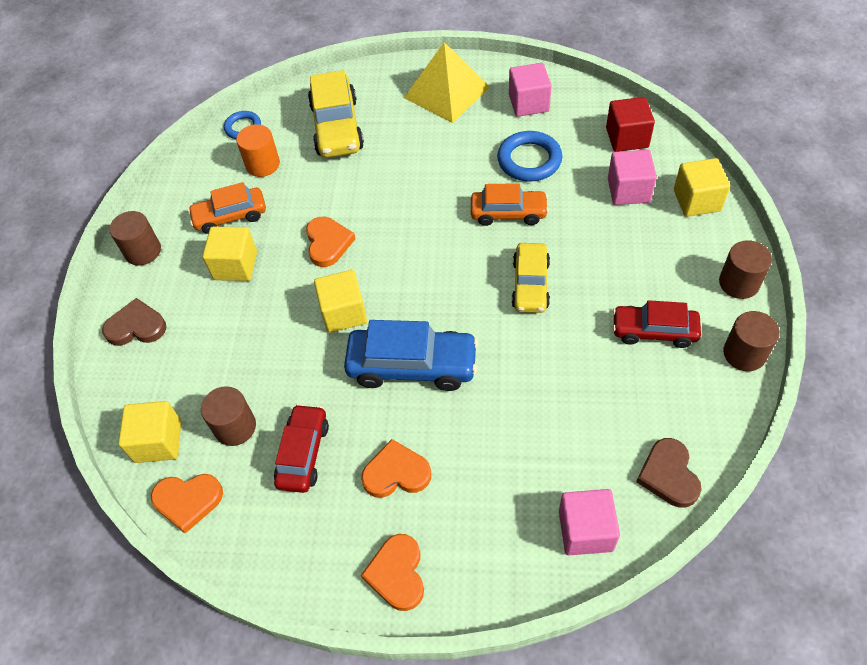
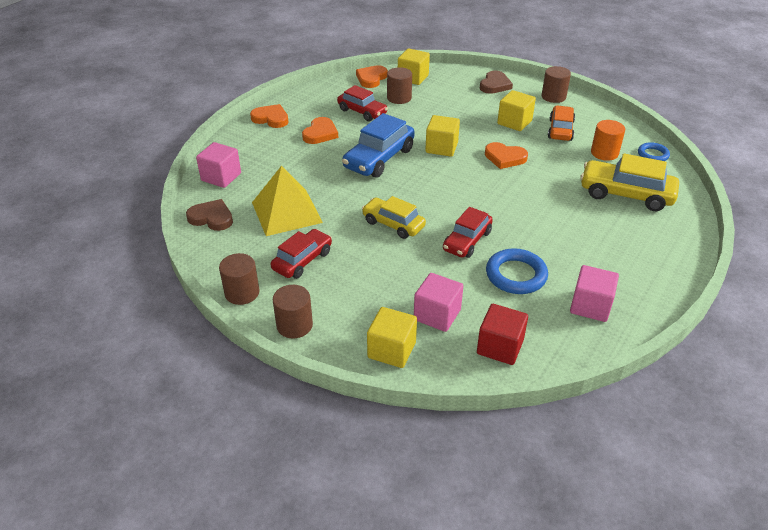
camera: 115 degrees right, 15 degrees down
yellow pyramid [404,42,490,123] -> yellow pyramid moved to [252,166,323,236]
orange car [471,183,549,226] -> red car [443,207,493,258]

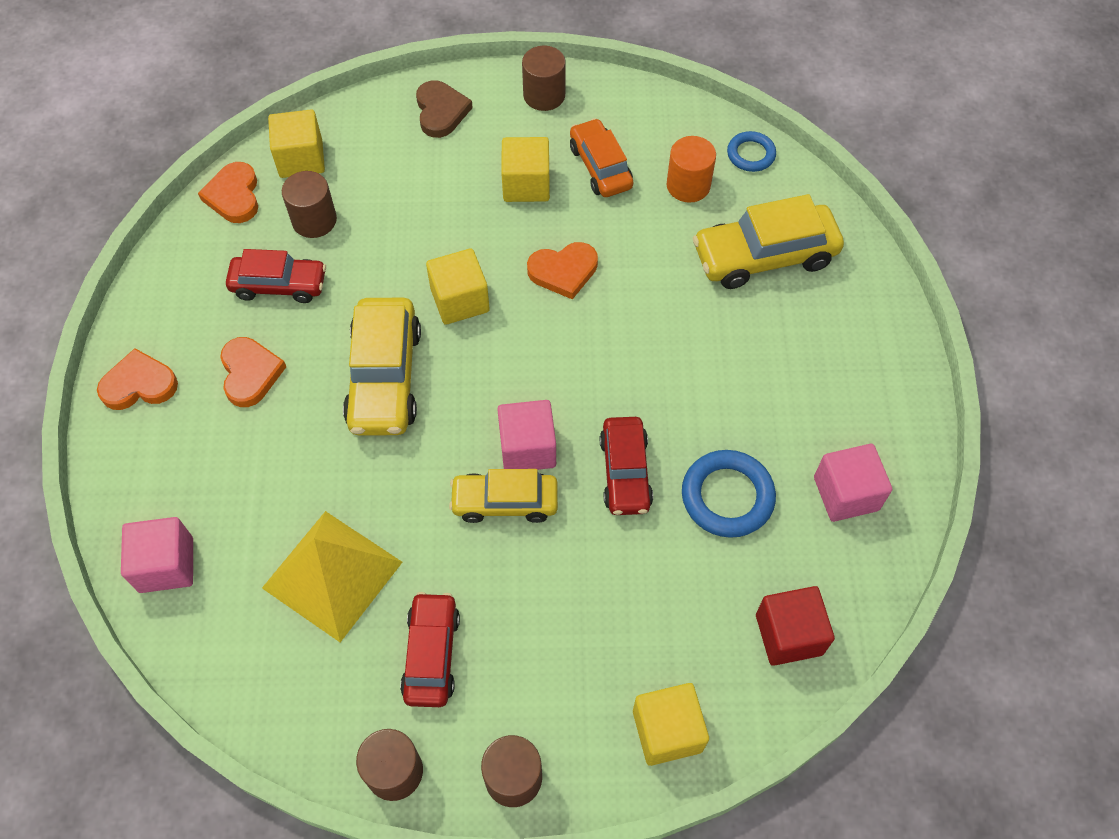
camera: 35 degrees left, 20 degrees up
brown heart [186,199,233,231] -> none
blue car [342,113,415,178] -> yellow car [343,298,421,436]
pink cube [414,273,463,332] -> pink cube moved to [497,400,556,470]

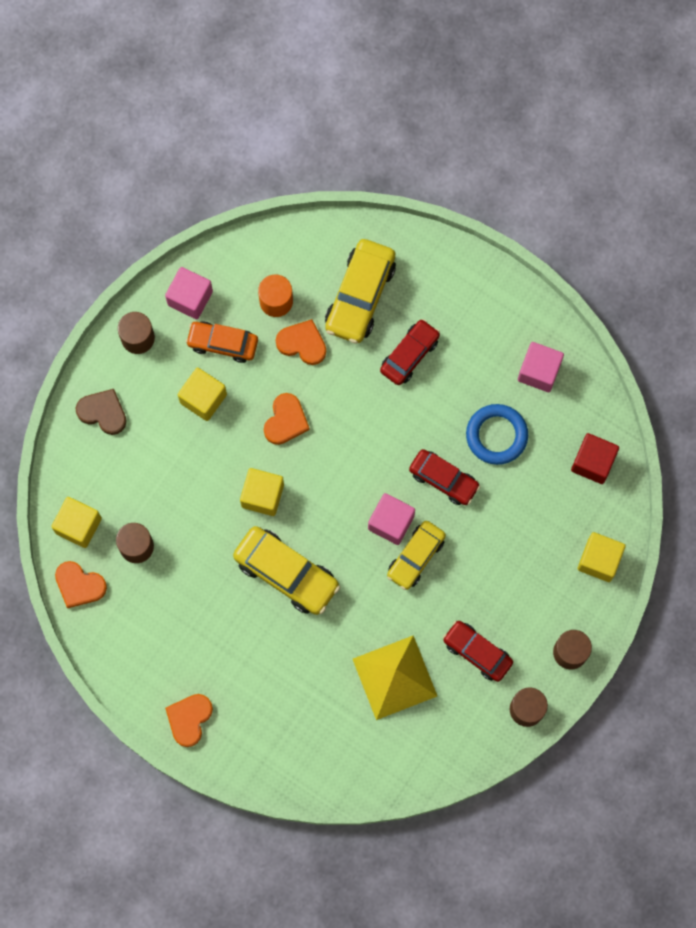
camera: 55 degrees left, 15 degrees up
pink cube [121,517,193,593] -> pink cube moved to [165,267,213,319]
orange heart [220,337,286,407] -> orange heart moved to [276,319,326,365]
red car [226,249,326,303] -> red car moved to [380,319,440,385]
blue ring [727,131,776,172] -> none

